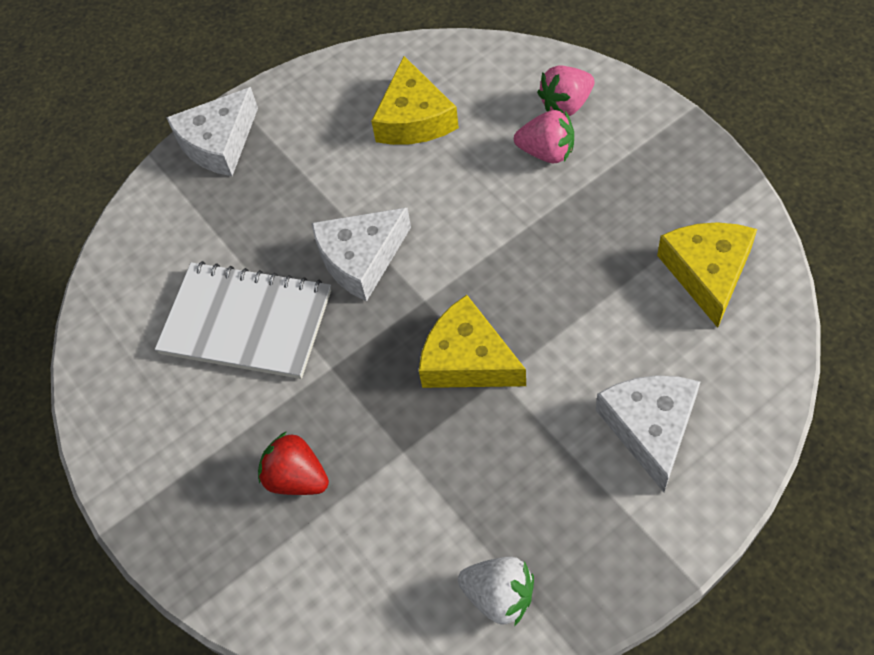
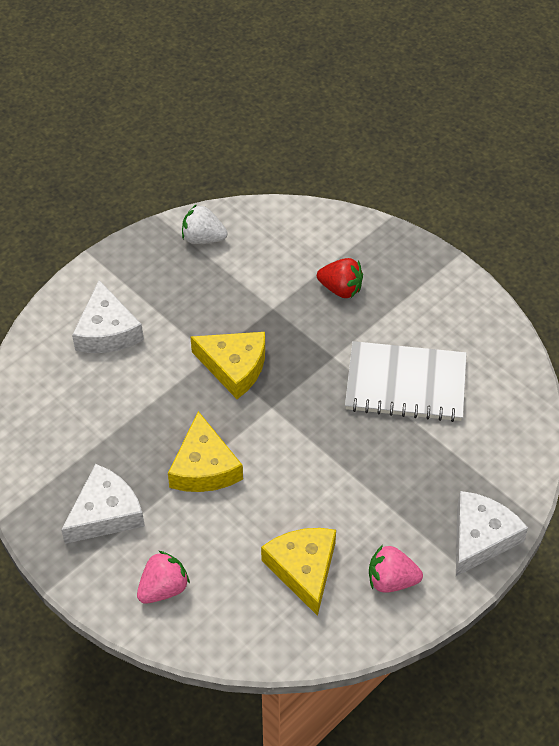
camera: 165 degrees right, 5 degrees down
white cheese [312,208,411,301] -> white cheese moved to [61,464,145,544]
pink strawberry [514,110,574,163] -> pink strawberry moved to [369,545,423,593]
yellow cheese [657,222,757,328] -> yellow cheese moved to [168,411,243,492]

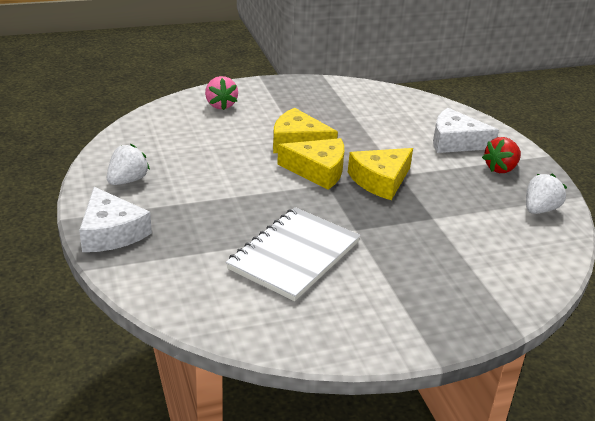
camera: 115 degrees right, 20 degrees down
white cheese [61,464,145,544] -> none
yellow cheese [261,528,336,616] -> yellow cheese moved to [277,138,344,190]
red strawberry [317,258,363,298] -> red strawberry moved to [482,137,521,173]
pink strawberry [369,545,423,593] -> white strawberry [107,144,150,185]

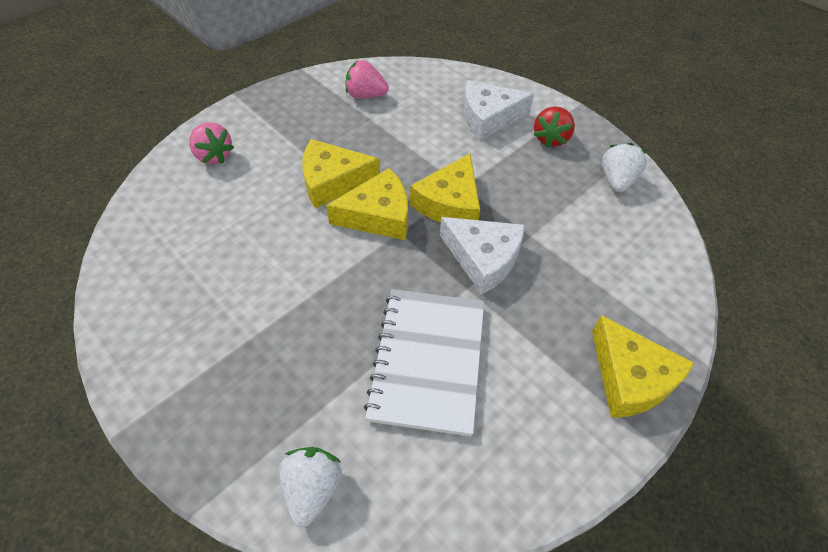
camera: 25 degrees left, 20 degrees up
white cheese [79,187,152,252] -> white cheese moved to [440,217,525,295]
white strawberry [107,144,150,185] -> white strawberry moved to [279,447,342,527]
none -> pink strawberry [345,60,389,99]
none -> yellow cheese [592,315,694,418]

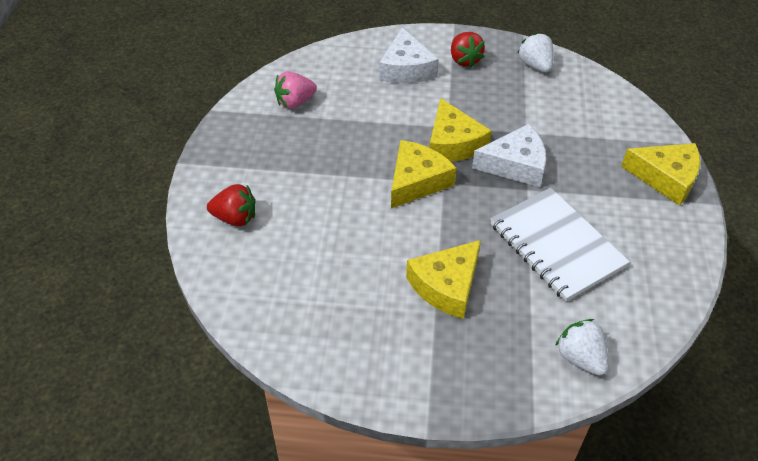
camera: 40 degrees left, 5 degrees down
pink strawberry [189,122,234,164] -> red strawberry [207,184,255,226]
yellow cheese [302,139,380,208] -> yellow cheese moved to [406,240,481,319]
white cheese [464,80,534,141] -> white cheese turned 45 degrees counterclockwise [379,27,439,84]

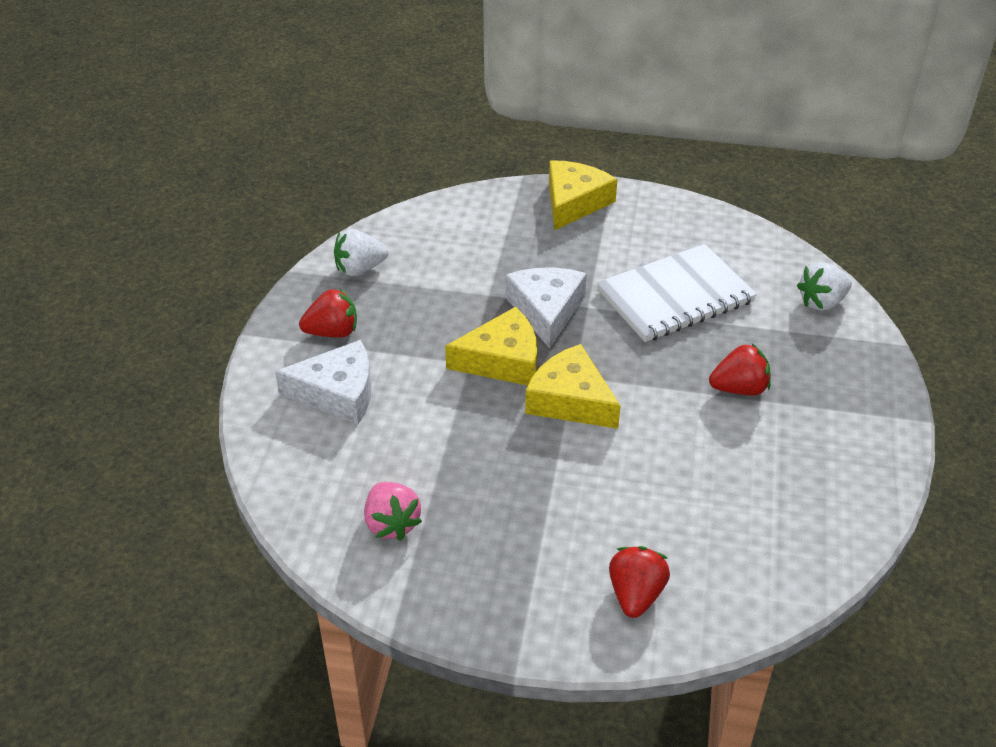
camera: 85 degrees left, 5 degrees down
yellow cheese [406,240,481,319] -> red strawberry [709,344,771,396]

